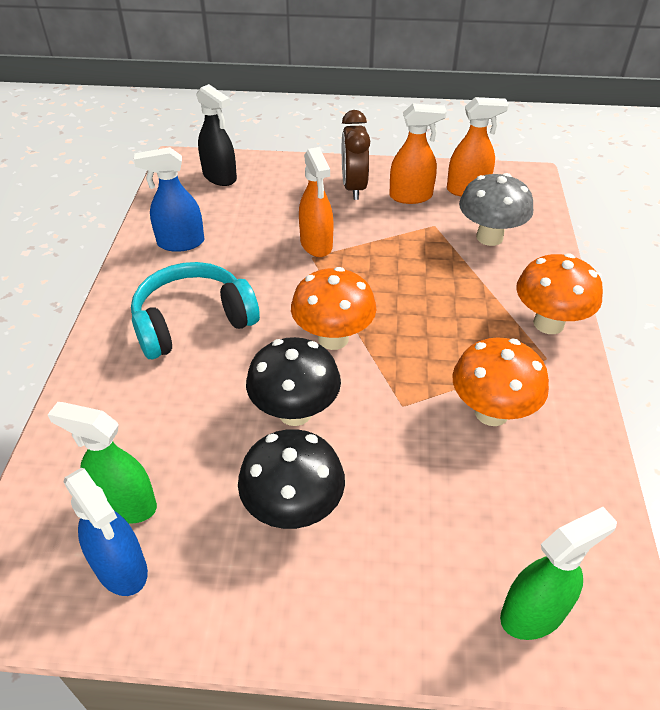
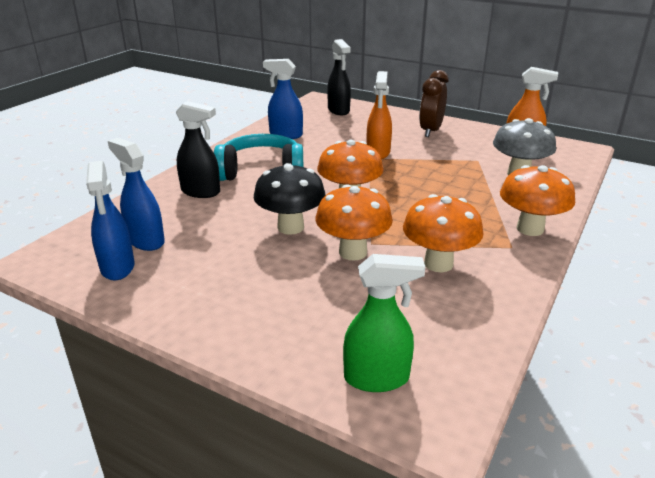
camera: 25 degrees right, 15 degrees down
green spray bottle [47,402,157,524] -> blue spray bottle [108,138,165,251]
black mushroom [238,429,345,529] -> none
orange spray bottle [389,103,447,204] -> none
none -> black spray bottle [176,101,220,198]
none -> orange mushroom [315,184,393,261]

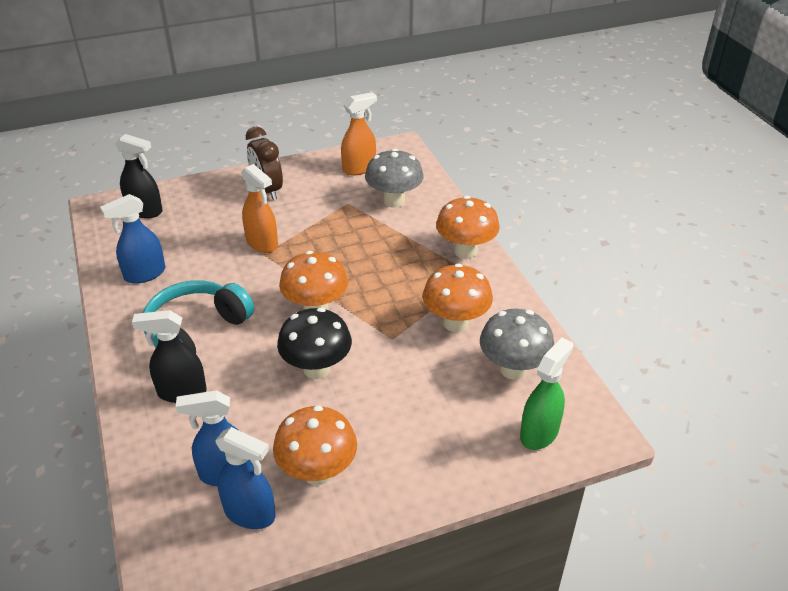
camera: 50 degrees left, 10 degrees up
black spray bottle [176,101,220,198] -> black spray bottle turned 150 degrees counterclockwise [132,310,207,403]
orange mushroom [315,184,393,261] -> orange mushroom moved to [273,405,357,485]
none -> grey mushroom [480,309,554,380]

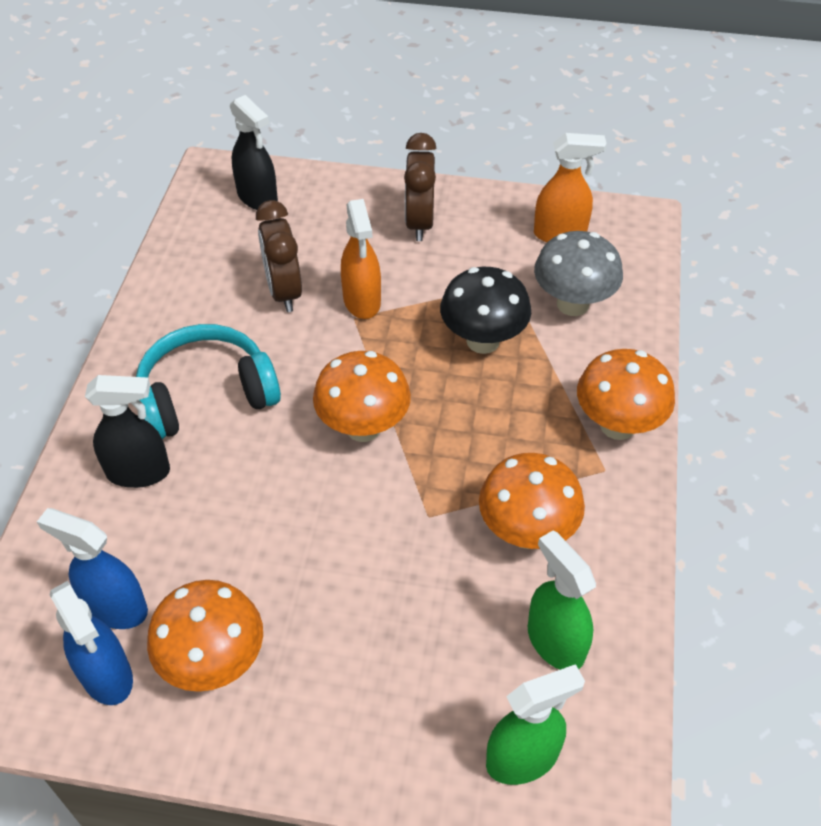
camera: 30 degrees right, 10 degrees up
blue spray bottle [100,194,165,284] -> none
black spray bottle [132,310,207,403] -> black spray bottle turned 150 degrees clockwise [85,375,170,488]
black mushroom [277,308,352,379] -> black mushroom moved to [440,267,531,354]
grey mushroom [480,309,554,380] -> green spray bottle [528,530,596,670]
none -> brown clock [256,200,302,312]

